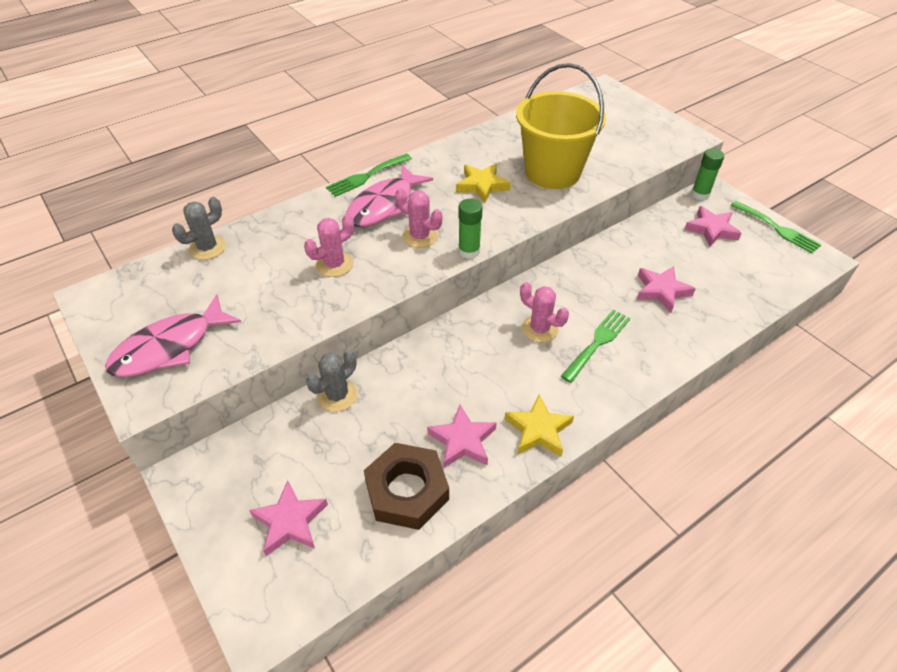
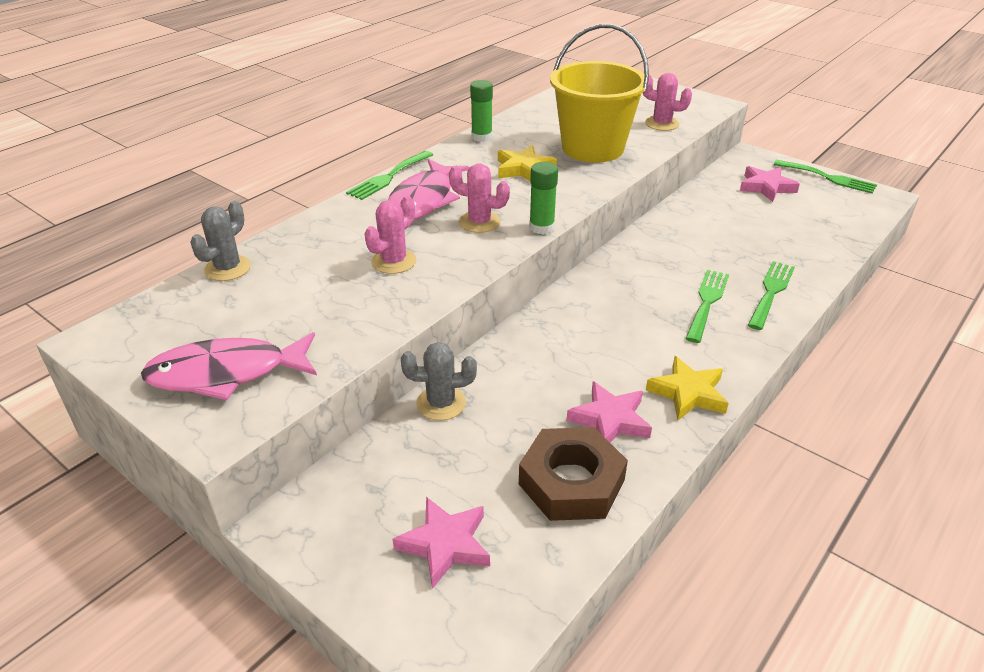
camera: 15 degrees left, 10 degrees down
pink fish [105,294,241,377] -> pink fish turned 45 degrees clockwise [141,332,317,400]
grey cactus [306,350,357,412] -> grey cactus turned 60 degrees clockwise [401,342,477,420]
pink cactus [520,282,569,342] -> pink cactus moved to [643,73,692,131]
pink star [636,266,696,312] -> none
green glue stick [691,148,724,200] -> green glue stick moved to [470,80,493,142]
none -> green fork [748,261,795,330]

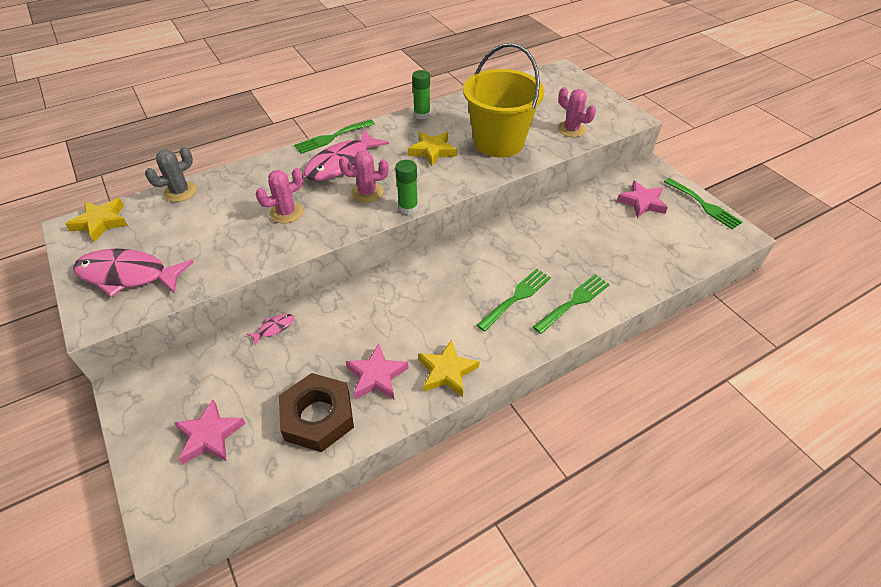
camera: 20 degrees right, 10 degrees up
grey cactus [401,342,477,420] -> pink fish [247,314,294,345]
pink cactus [449,163,510,233] -> pink cactus turned 45 degrees counterclockwise [339,150,389,203]
none -> yellow star [65,198,128,242]

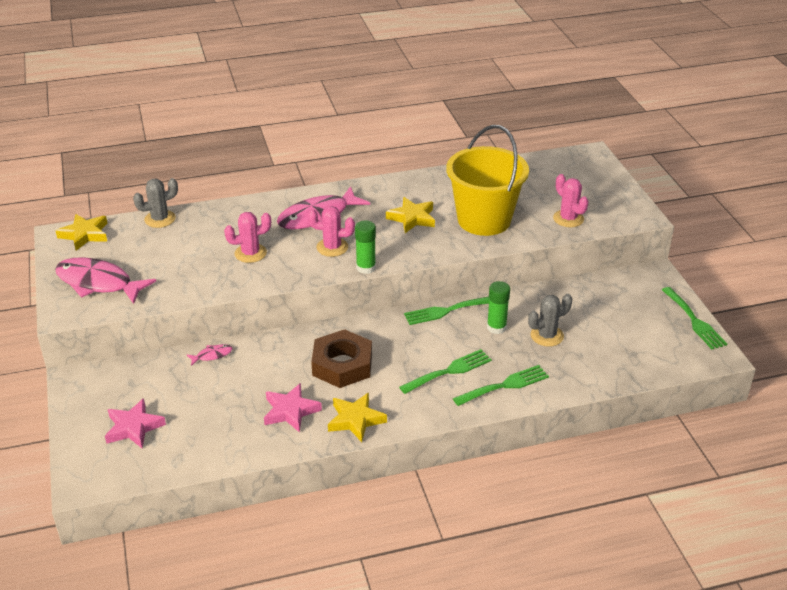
camera: 15 degrees right, 10 degrees down
brown nut [279,373,354,452] -> brown nut moved to [311,329,372,388]
green fork [294,120,375,154] -> green fork moved to [404,297,489,325]
green glue stick [412,70,430,119] -> green glue stick moved to [487,281,510,334]
pink star [617,181,668,218] -> none
none -> grey cactus [528,294,572,347]

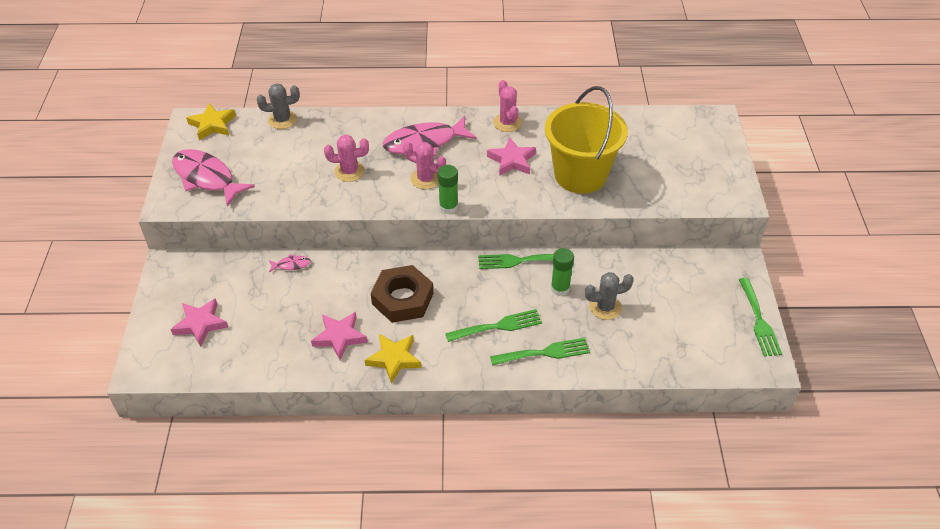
camera: 15 degrees right, 10 degrees up
yellow star [386,197,435,233] -> pink star [487,138,536,176]
pink cactus [553,174,589,227] -> pink cactus moved to [493,80,522,132]

